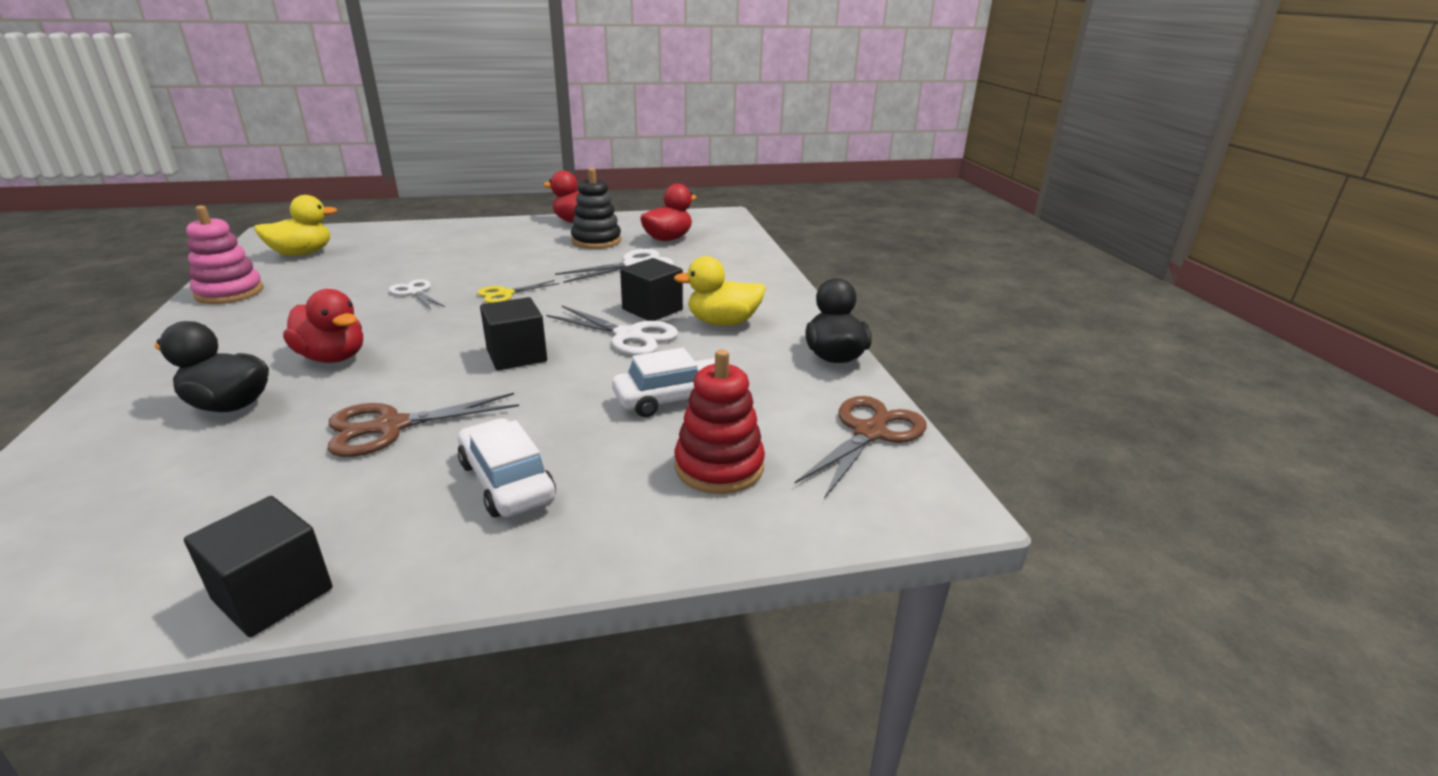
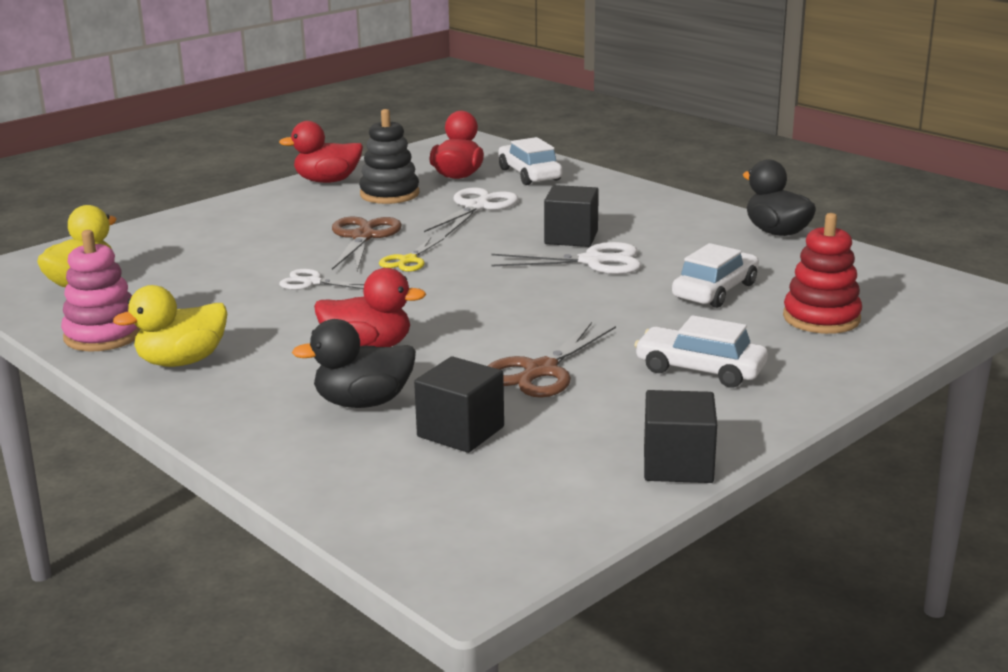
camera: 30 degrees left, 5 degrees down
black cube [480,297,547,370] -> black cube moved to [414,356,504,453]
yellow duck [674,256,766,326] -> yellow duck moved to [113,285,227,367]
brown scissors [795,396,926,499] -> brown scissors moved to [332,217,402,271]
none -> white car [498,137,563,185]

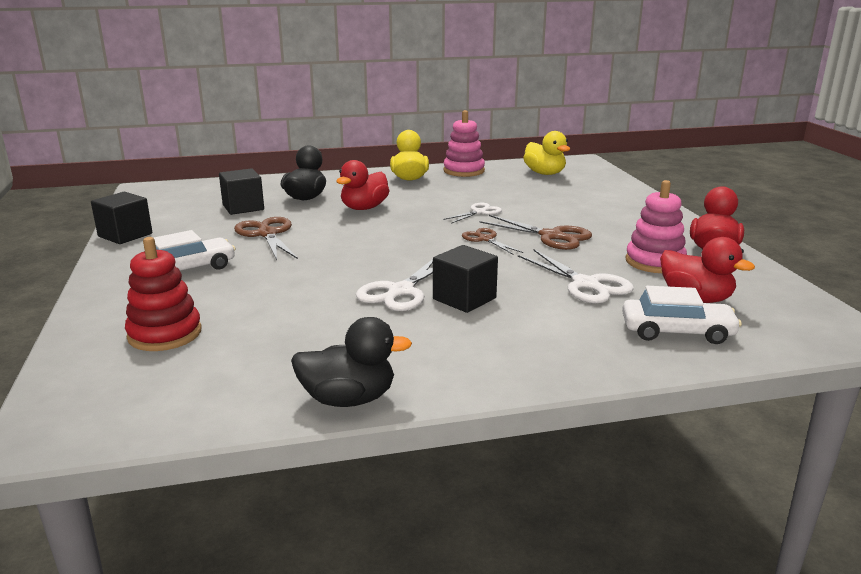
camera: 120 degrees right, 0 degrees up
black stacking toy [359,109,419,204] -> pink stacking toy [626,180,687,273]
yellow scissors [379,238,444,272] -> brown scissors [462,228,523,254]
white car [672,243,759,308] -> none

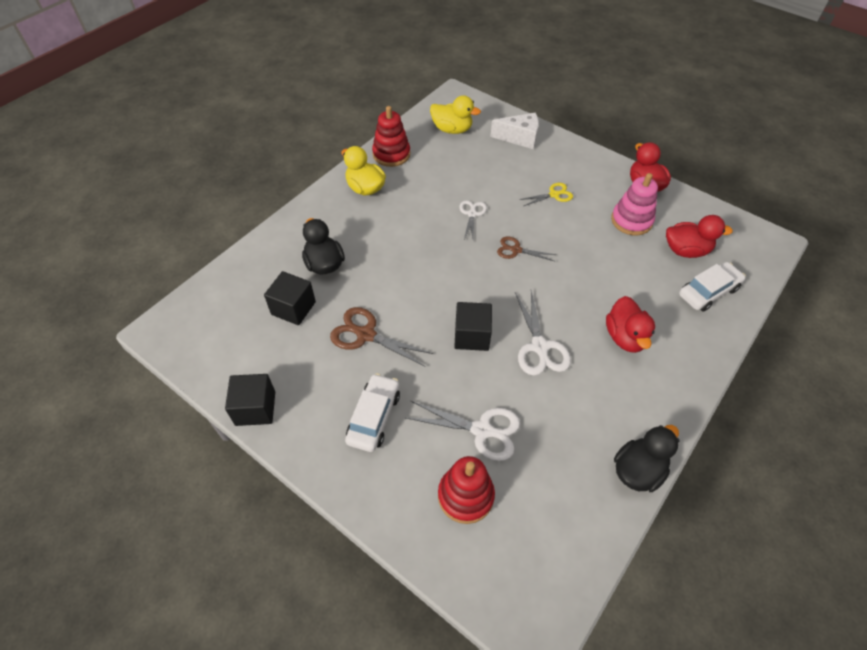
camera: 40 degrees left, 30 degrees up
red duck [336,160,390,210] -> red duck moved to [606,296,655,353]
black cube [433,245,498,313] -> black cube moved to [454,302,492,351]
pink stacking toy [443,110,485,177] -> red stacking toy [372,106,410,167]
brown scissors [479,215,592,250] -> none
white scissors [518,249,634,304] -> white scissors moved to [406,401,520,461]
none -> white cheese [490,113,539,149]
none -> yellow scissors [519,183,573,206]

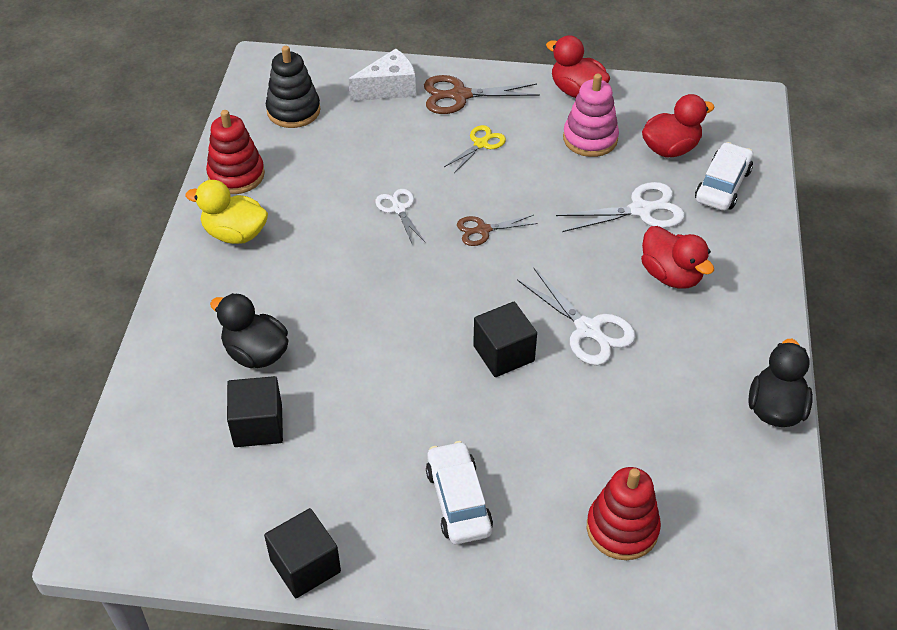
camera: 30 degrees left, 5 degrees down
brown scissors [330,307,433,367] -> brown scissors moved to [424,75,540,114]
white scissors [406,401,520,461] -> white scissors moved to [556,182,685,232]
yellow duck [430,95,481,134] -> black stacking toy [266,46,321,128]

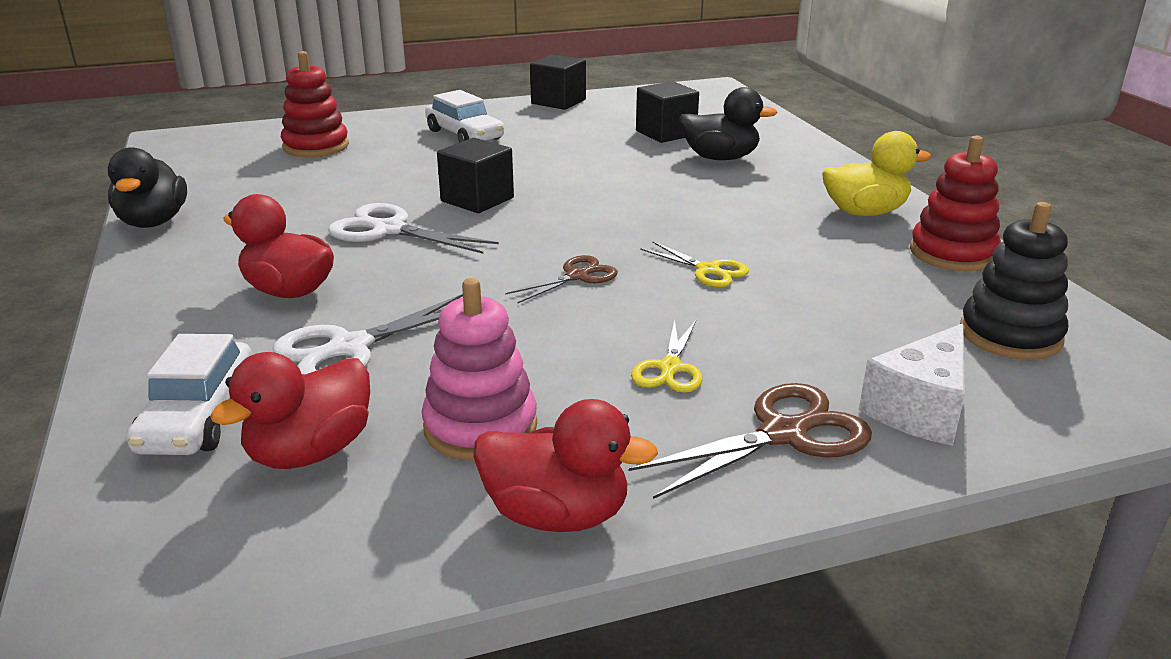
camera: 155 degrees right, 20 degrees down
white scissors [375,189,425,245] -> yellow scissors [640,241,749,287]

